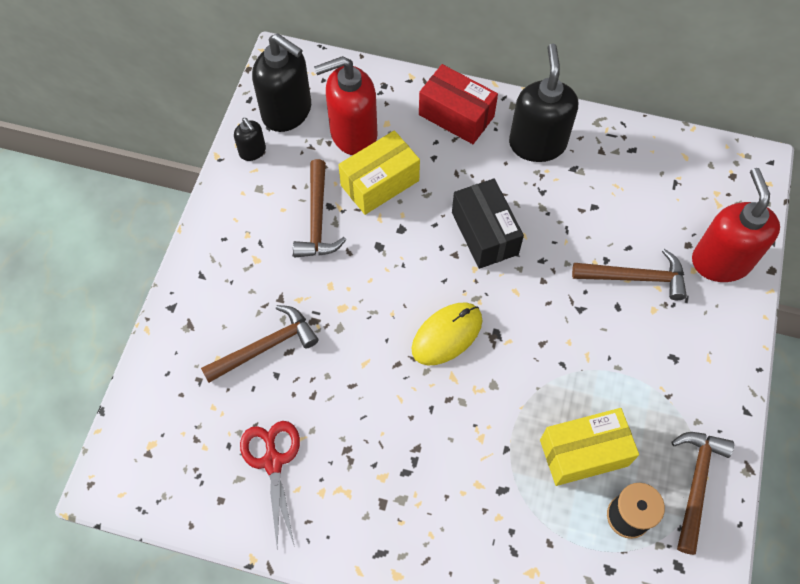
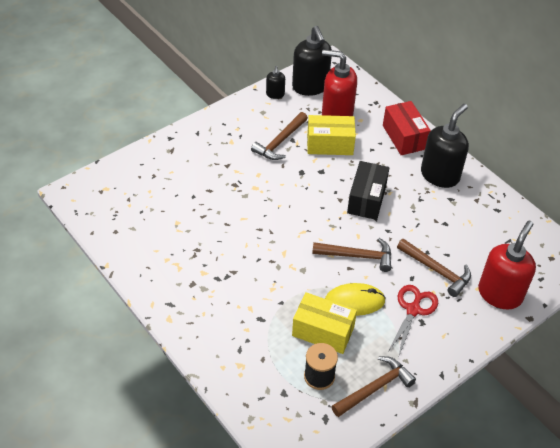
camera: 35 degrees right, 15 degrees down
brown hammer [201,305,319,383] -> brown hammer moved to [312,238,391,272]
red scissors [240,421,300,547] -> red scissors moved to [388,285,438,355]
yellow mouse [412,302,482,365] -> yellow mouse moved to [325,283,386,316]

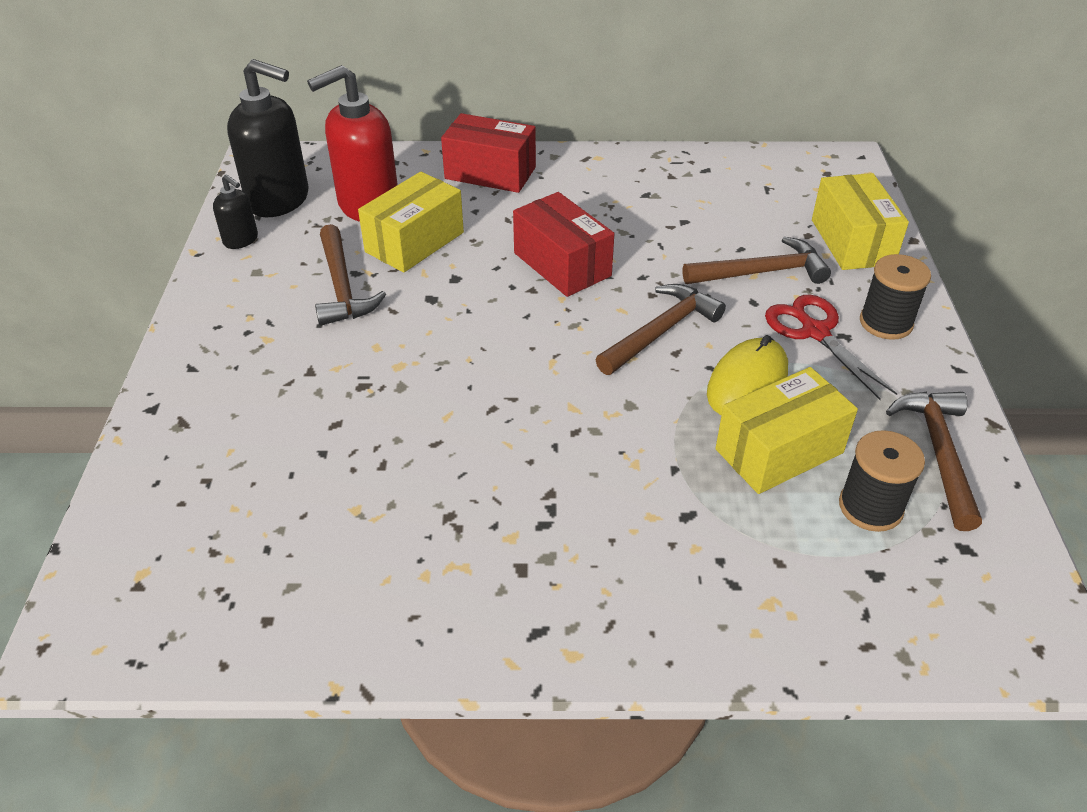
camera: 50 degrees left, 5 degrees down
black box [347,161,389,220] -> red box [513,192,614,297]
black soap dispenser [421,104,469,188] -> none
red soap dispenser [478,221,536,309] -> yellow box [812,173,909,270]
none -> black spool [860,254,931,340]

